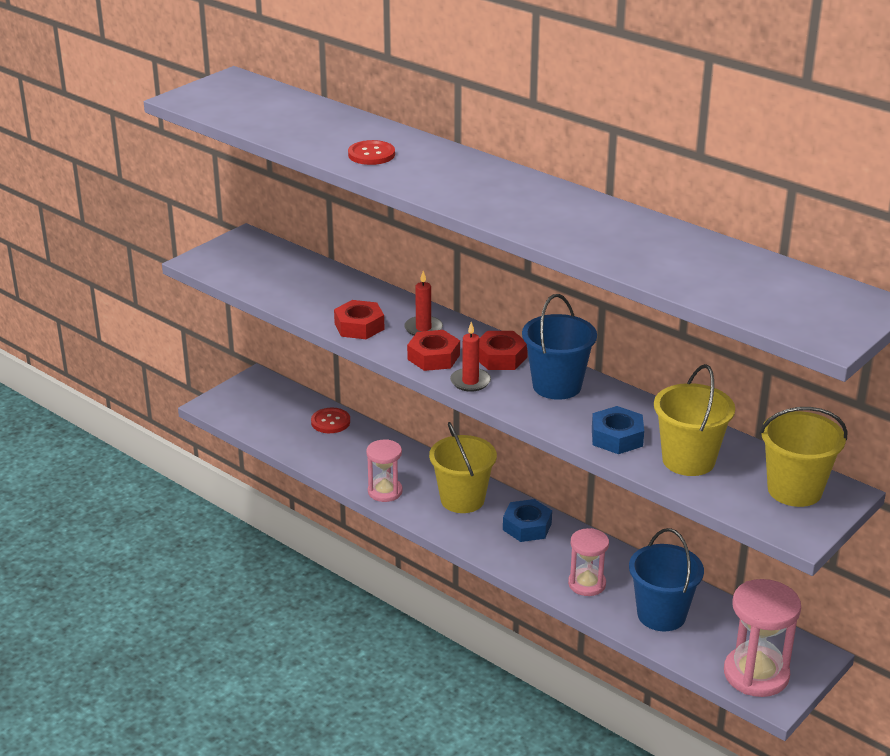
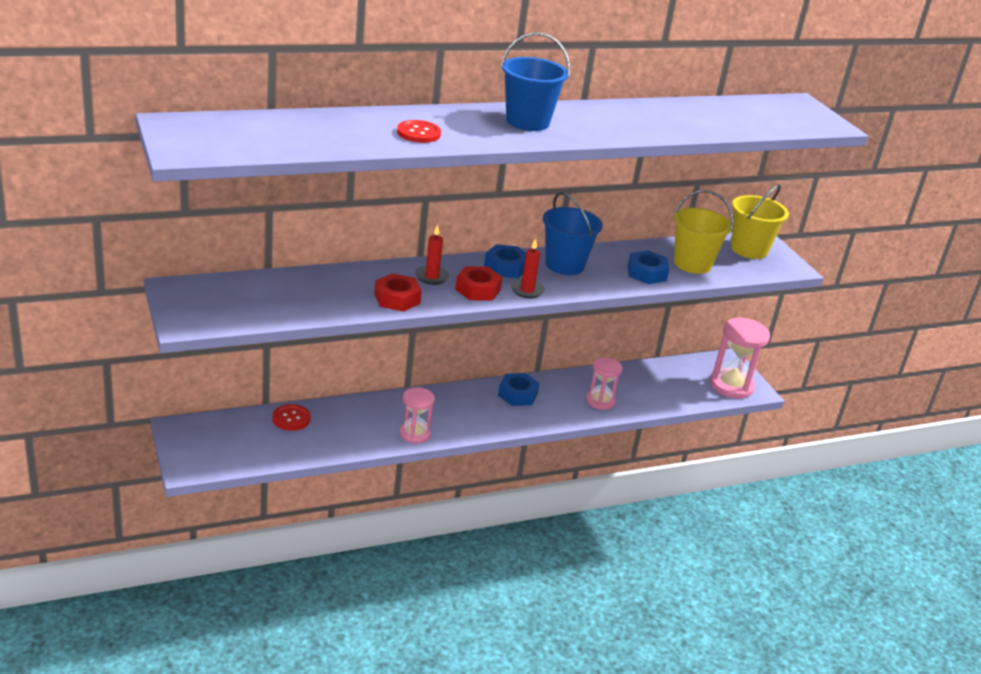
camera: 65 degrees left, 0 degrees up
yellow bucket [429,422,497,513] -> none
red nut [479,331,528,370] -> blue nut [484,244,526,278]
blue bucket [629,528,704,631] -> blue bucket moved to [501,33,570,131]

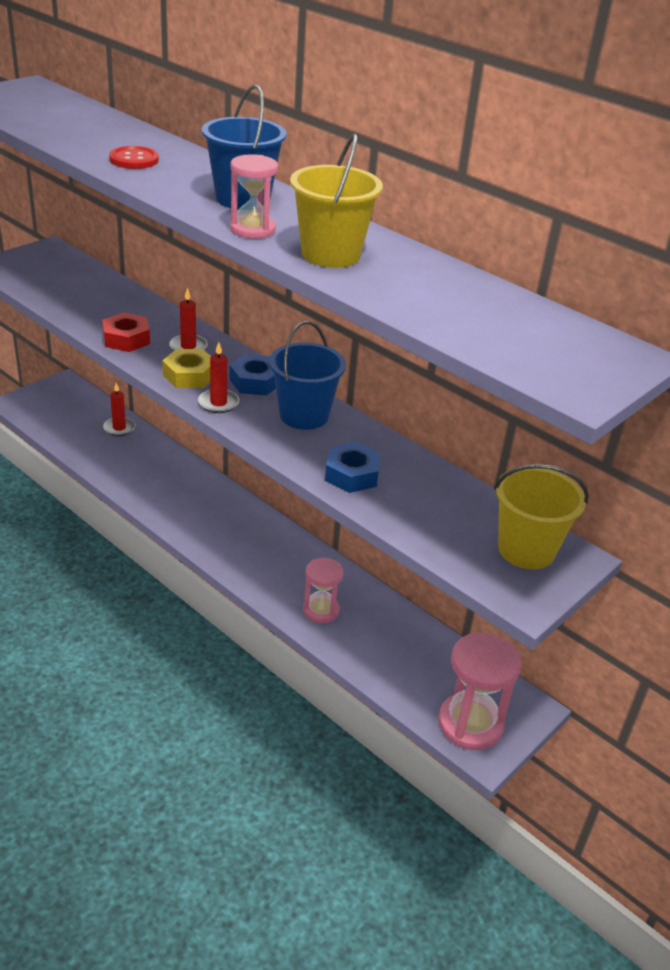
camera: 65 degrees right, 5 degrees up
red button [272,404,311,431] -> red candle [103,383,135,436]
pink hourglass [399,387,435,444] -> pink hourglass moved to [230,154,278,239]
red nut [455,266,503,301] -> yellow nut [162,349,211,388]
blue nut [498,373,540,406] -> none
yellow bucket [674,190,734,274] -> yellow bucket moved to [290,133,383,268]

